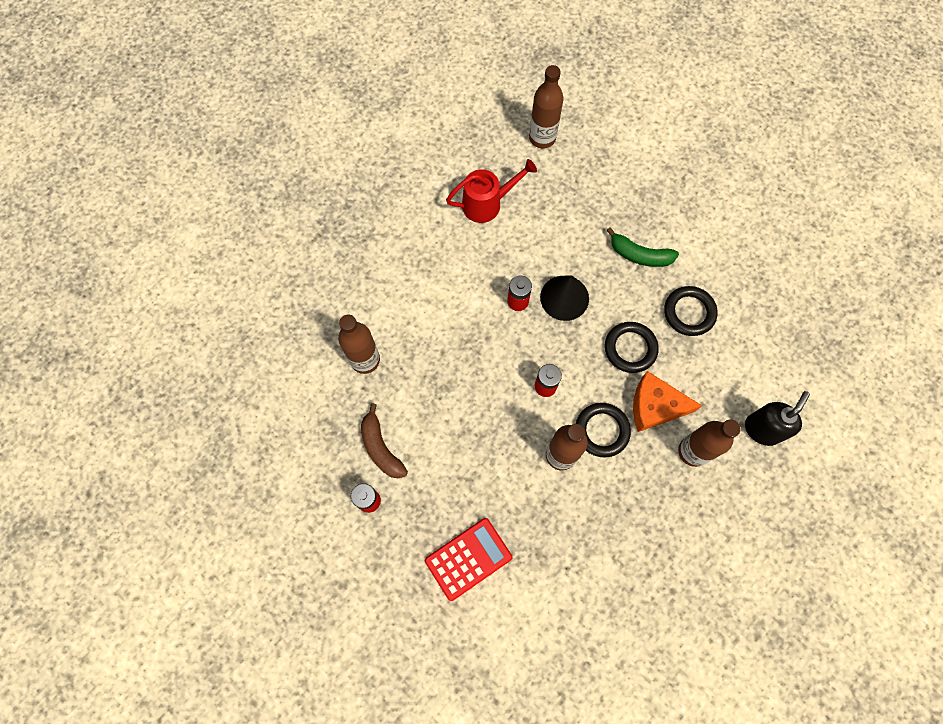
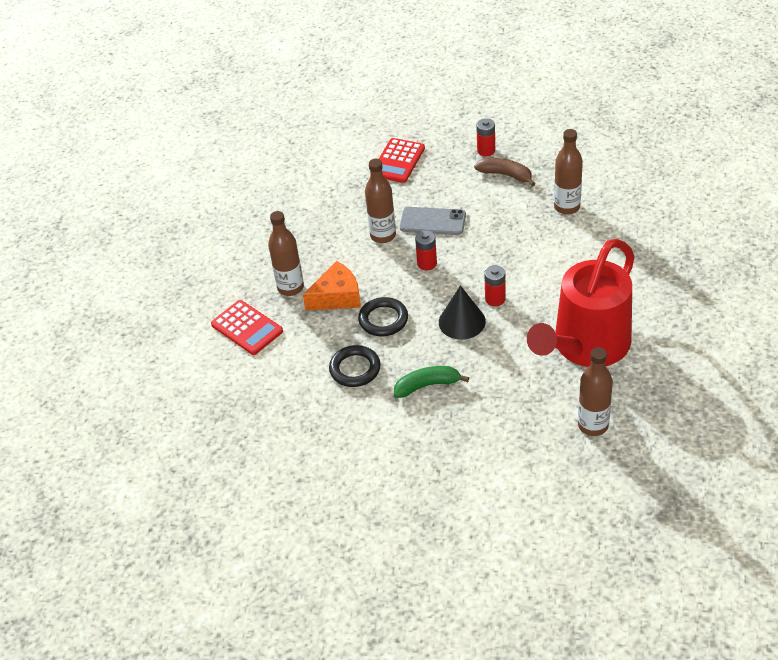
camera: 150 degrees right, 25 degrees down
red watering can [446,159,537,223] -> red watering can [527,239,634,367], size x1.92
black ring [576,403,631,458] -> none
black soap dispenser [745,391,810,446] -> red calculator [211,300,283,355]
none -> grey phone [400,207,466,235]

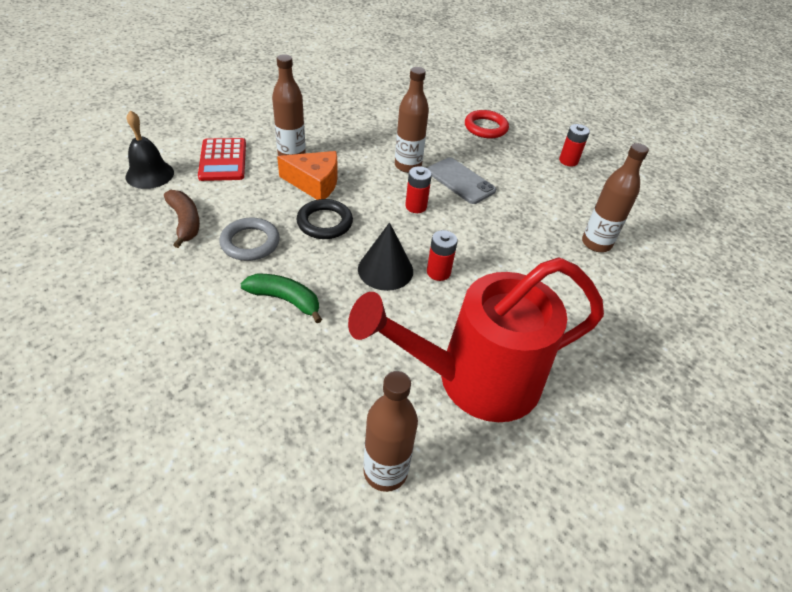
camera: 30 degrees right, 0 degrees up
black ring [329,345,381,387] -> grey ring [219,217,280,261]
red calculator [379,138,425,183] -> red ring [465,110,509,138]
brown banana [474,158,535,186] -> brown banana moved to [164,190,200,248]
none -> black bell [126,110,174,189]

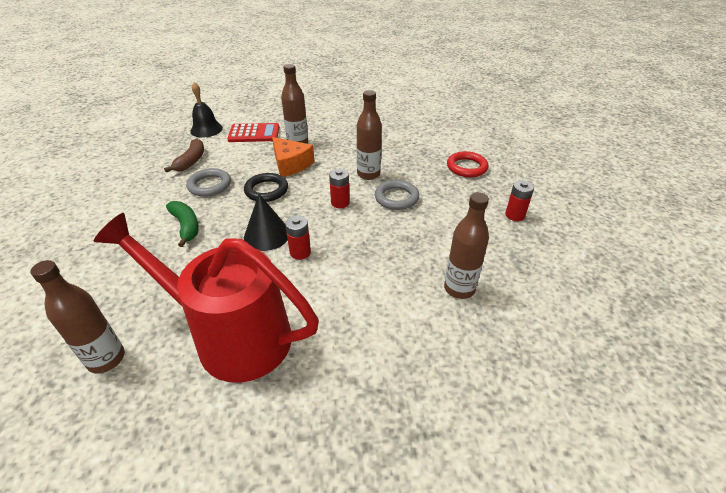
camera: 40 degrees right, 5 degrees down
red calculator [198,138,246,181] -> red calculator turned 120 degrees counterclockwise [227,123,279,142]
grey phone [427,157,496,204] -> grey ring [375,180,419,210]

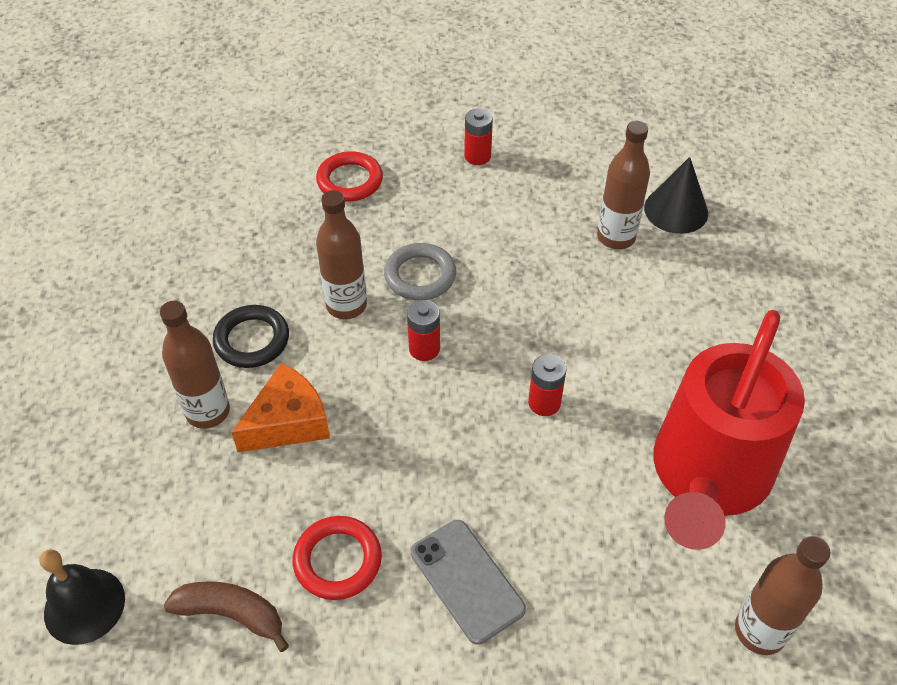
camera: 85 degrees left, 10 degrees up
green banana [166,201,199,247] -> grey phone [411,520,526,645]
grey ring [186,168,231,197] -> red ring [293,516,382,600]
red calculator [227,123,279,142] -> none
black ring [244,173,288,202] -> black ring moved to [213,305,289,368]
black cone [244,194,288,251] -> black cone moved to [644,157,708,234]

